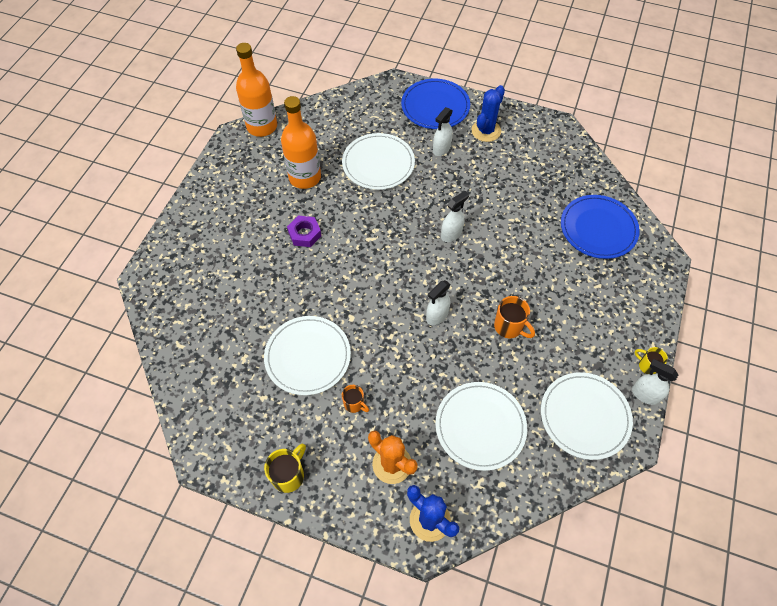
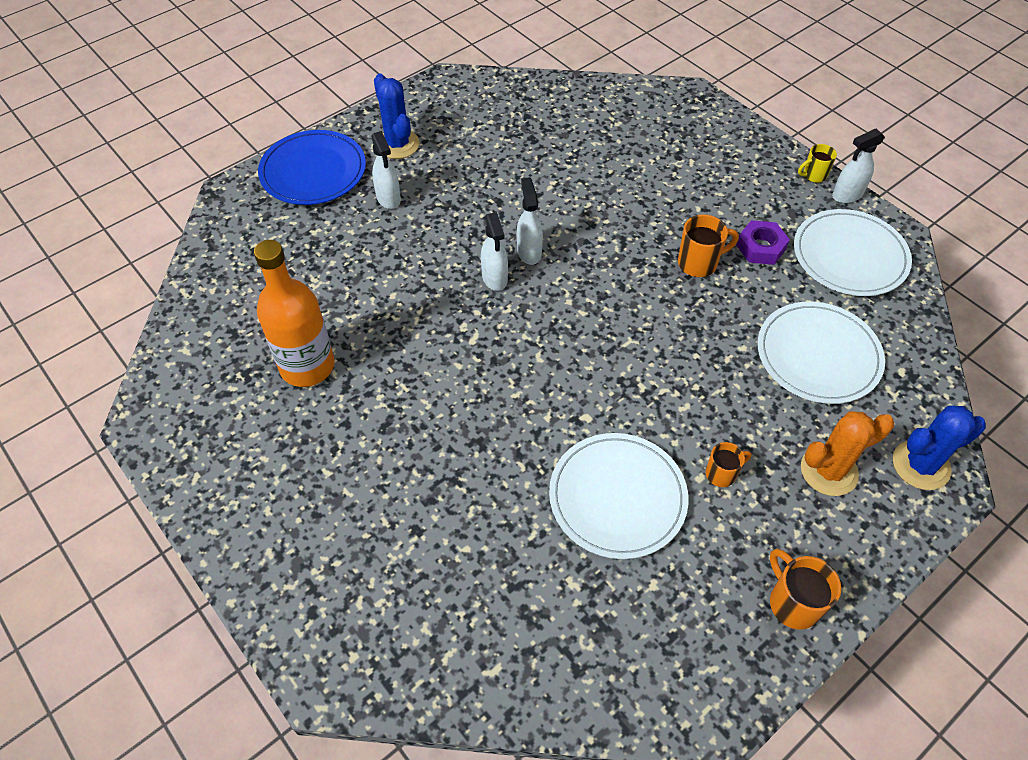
camera: 60 degrees left, 5 degrees down
orange bottle [236,43,277,137] -> none
yellow mug [264,444,306,493] -> orange mug [770,549,841,630]
purple nut [287,216,321,247] -> purple nut moved to [736,220,790,265]
white plate [342,133,415,190] -> none
white spray bottle [426,280,450,325] -> white spray bottle moved to [481,212,508,291]
blue plate [561,195,640,259] -> none

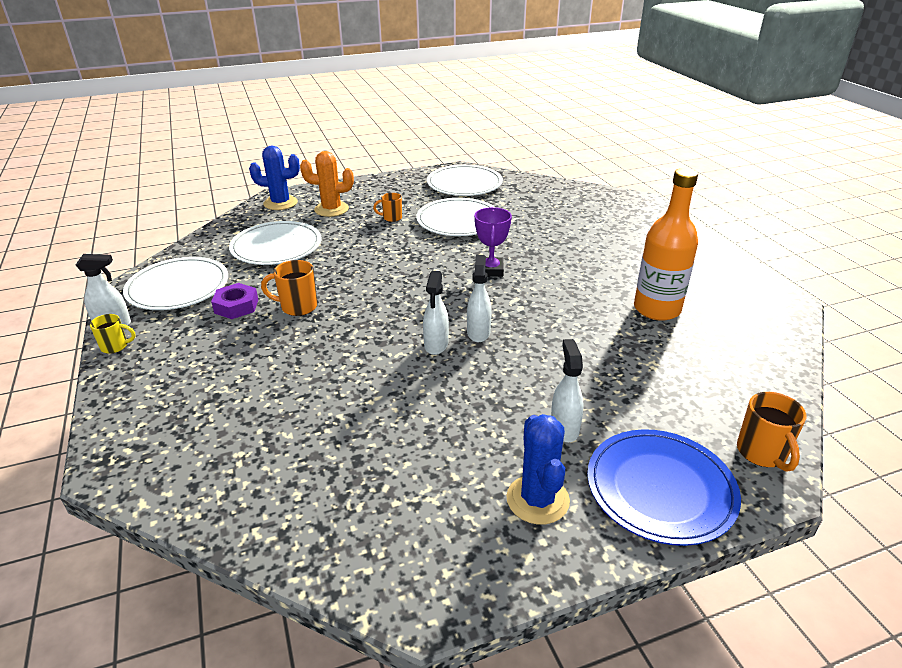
camera: 160 degrees left, 20 degrees down
orange mug [770,549,841,630] -> orange mug moved to [737,392,806,472]
none -> white plate [427,165,503,196]
none -> purple trophy [474,207,512,277]

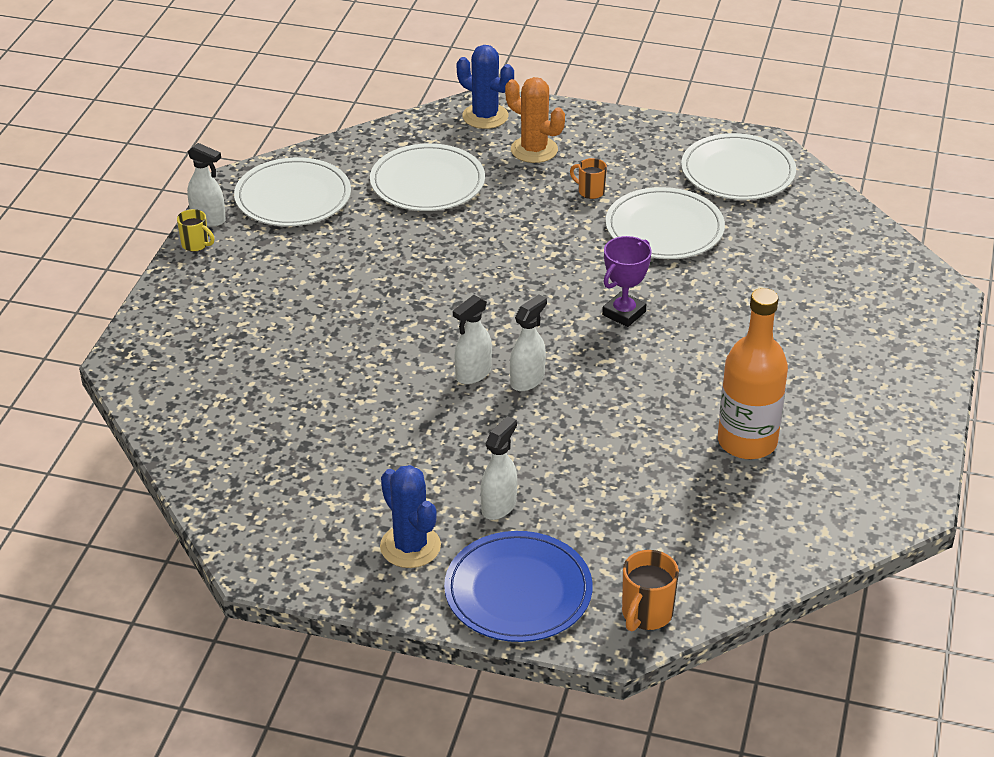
camera: 35 degrees right, 5 degrees up
purple nut [211,283,258,319] -> none
orange mug [261,260,318,316] -> none
blue cactus [506,414,570,525] -> blue cactus turned 60 degrees counterclockwise [380,465,441,568]

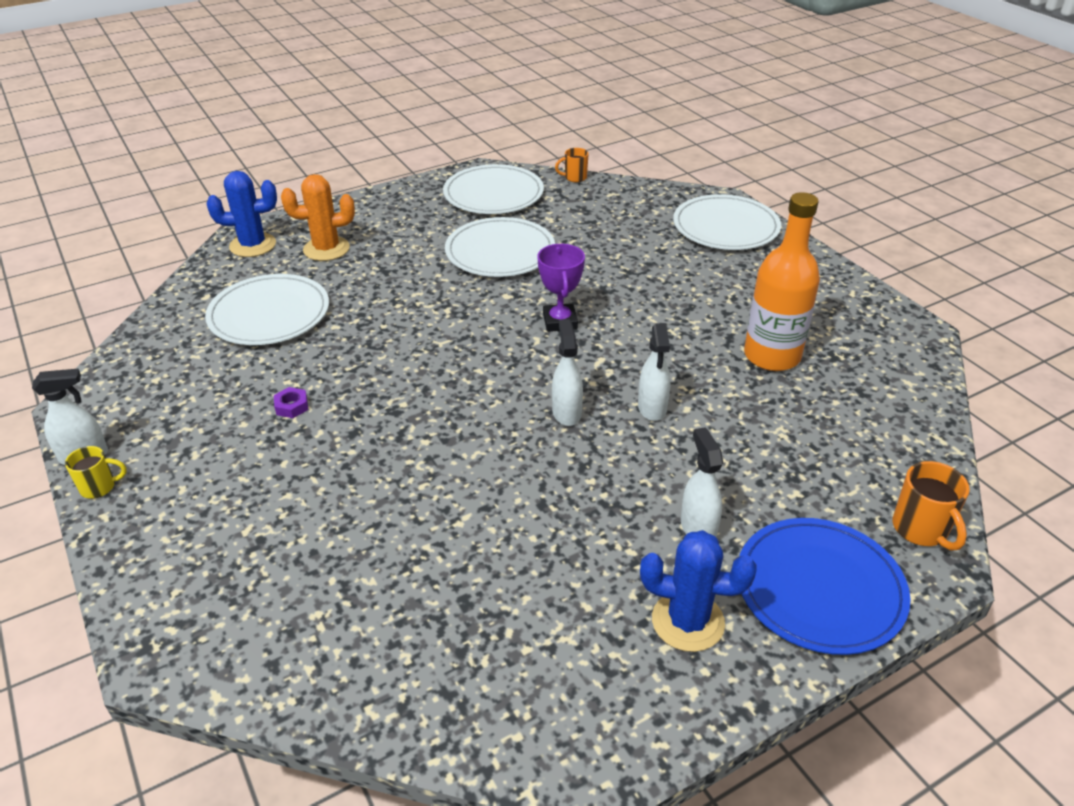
camera: 45 degrees left, 0 degrees up
white plate [234,157,351,226] -> white plate moved to [673,194,781,250]
white spray bottle [453,295,492,384] -> white spray bottle moved to [638,323,671,421]
orange mug [570,158,607,199] -> orange mug moved to [555,148,589,182]
none -> purple nut [274,387,308,418]

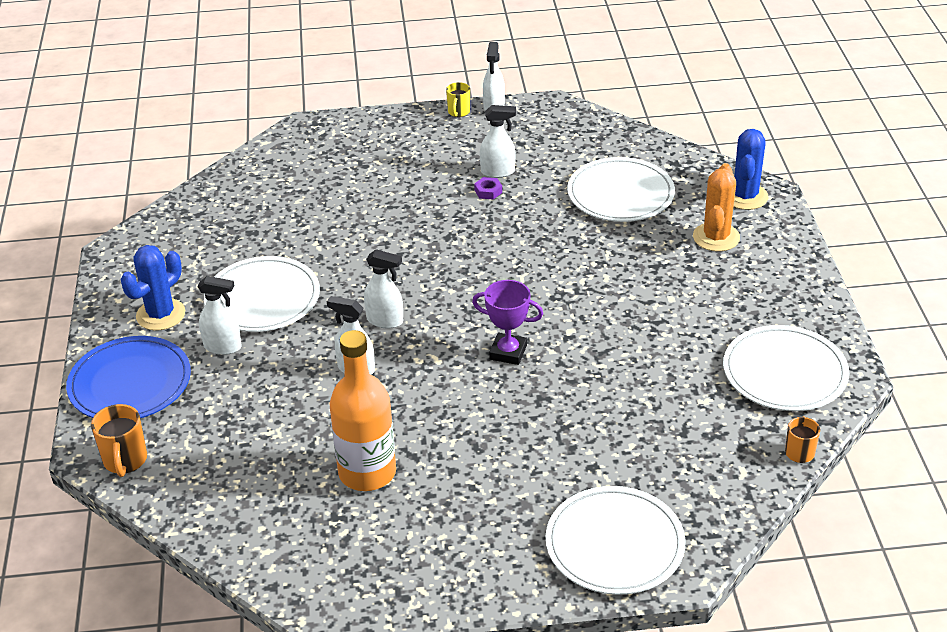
camera: 115 degrees right, 0 degrees up
white plate [445,217,555,277] -> white plate moved to [204,256,320,332]
orange mug [892,461,970,551] -> orange mug turned 105 degrees counterclockwise [91,404,147,477]
none -> white spray bottle [480,105,516,178]

